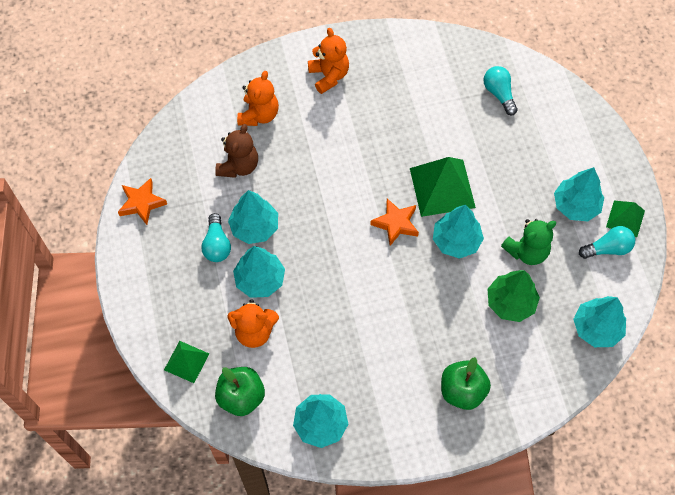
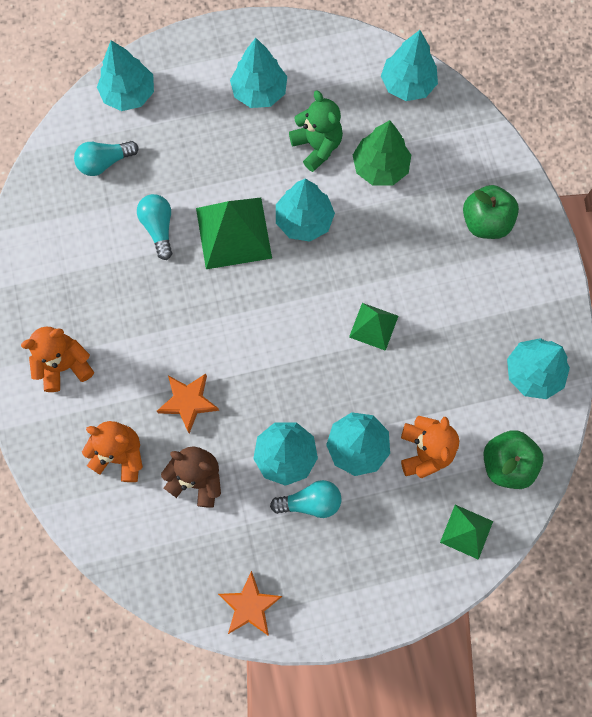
camera: 90 degrees left, 10 degrees up
orange star [370,198,419,246] -> orange star moved to [157,374,219,433]
turquoise light bulb [579,226,635,259] -> turquoise light bulb moved to [137,194,172,260]
green pyramid [606,201,645,237] -> green pyramid moved to [349,303,398,351]
none -> turquoise tree [97,40,154,111]

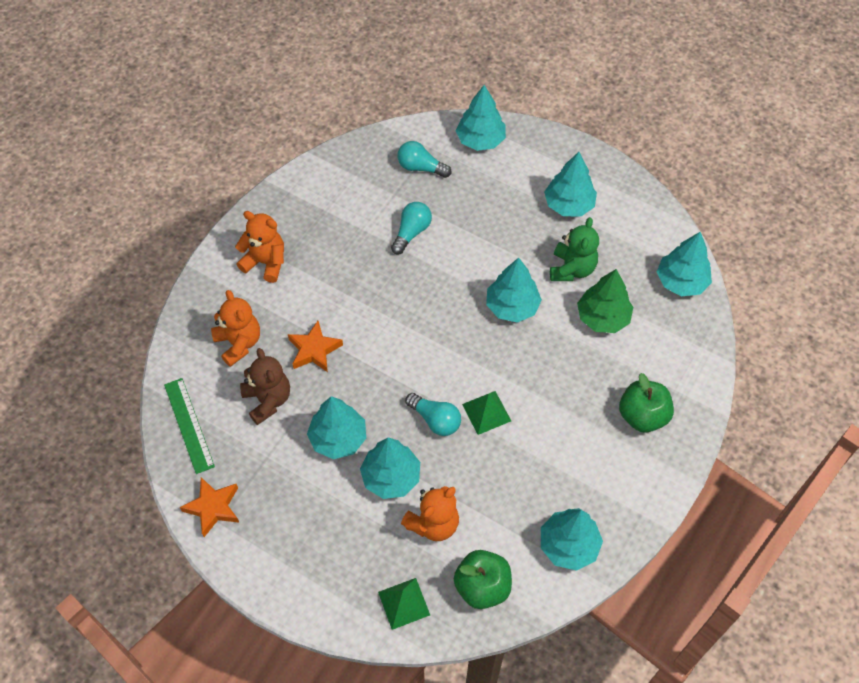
camera: 45 degrees right, 15 degrees down
green pyramid [196,198,272,269] -> none
turquoise light bulb [270,480,342,518] -> turquoise light bulb moved to [405,393,461,436]
none -> green ruler [164,378,215,474]

